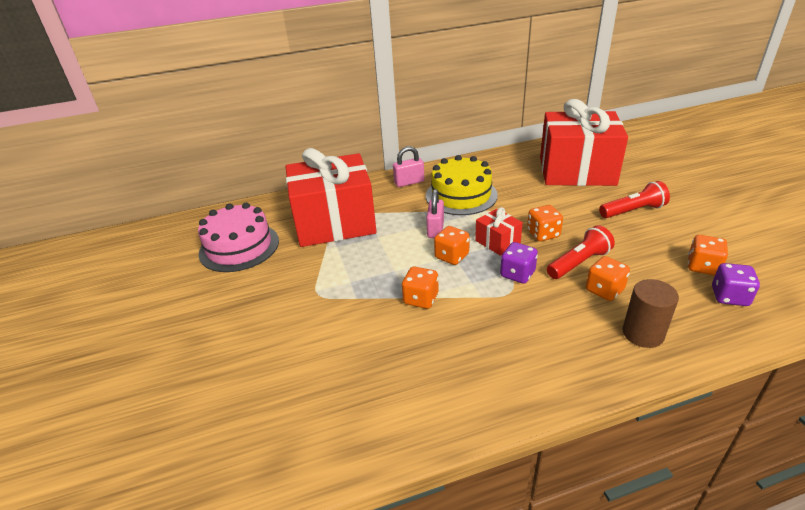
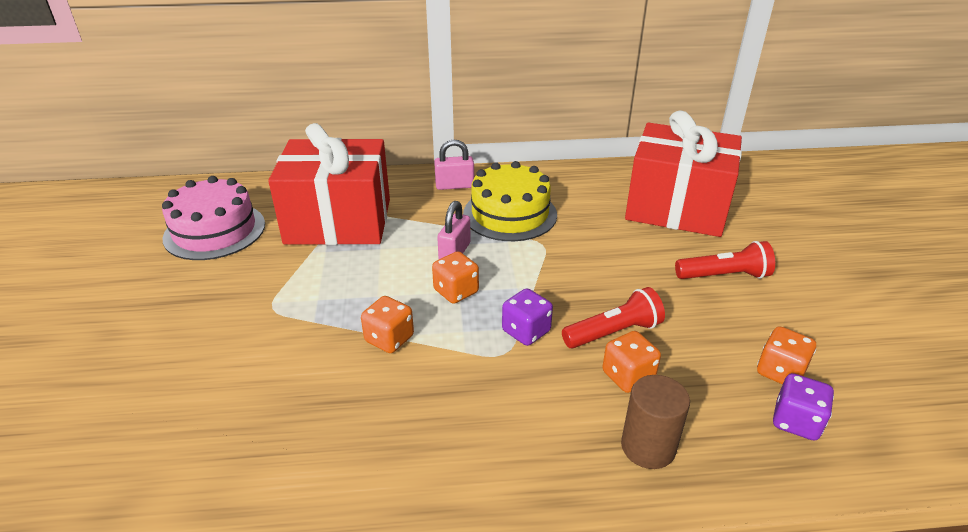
camera: 10 degrees right, 0 degrees up
red gift [475,207,523,256] -> none
orange dice [527,205,563,241] -> none

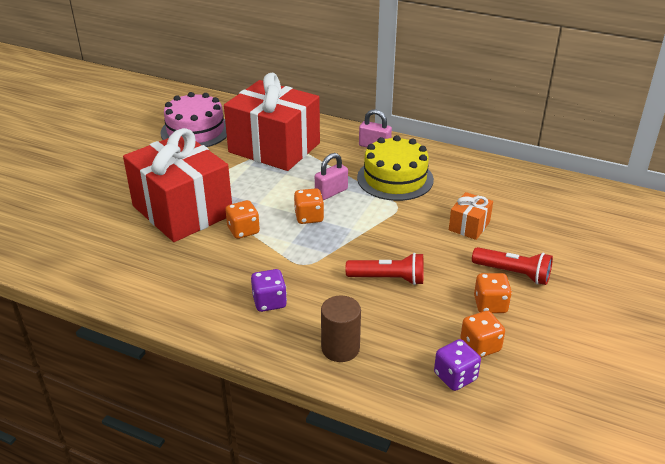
camera: 30 degrees right, 0 degrees up
purple dice [502,288,553,346] -> purple dice moved to [251,269,287,312]
orange dice [603,331,661,393] -> orange dice moved to [474,273,512,313]
red gift [625,111,742,237] -> red gift moved to [123,128,232,242]
none -> orange gift [449,192,493,240]

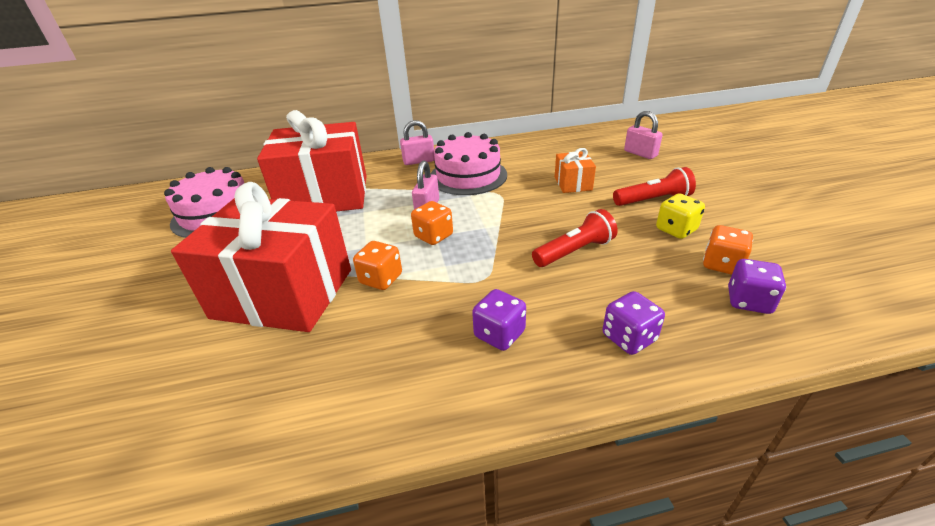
camera: 35 degrees left, 0 degrees up
brown cylinder [321,295,361,362] -> purple dice [603,291,665,355]
yellow cake [357,135,434,201] -> pink cake [431,132,507,195]
orange dice [474,273,512,313] -> yellow dice [656,194,705,239]
none -> pink padlock [624,111,663,159]

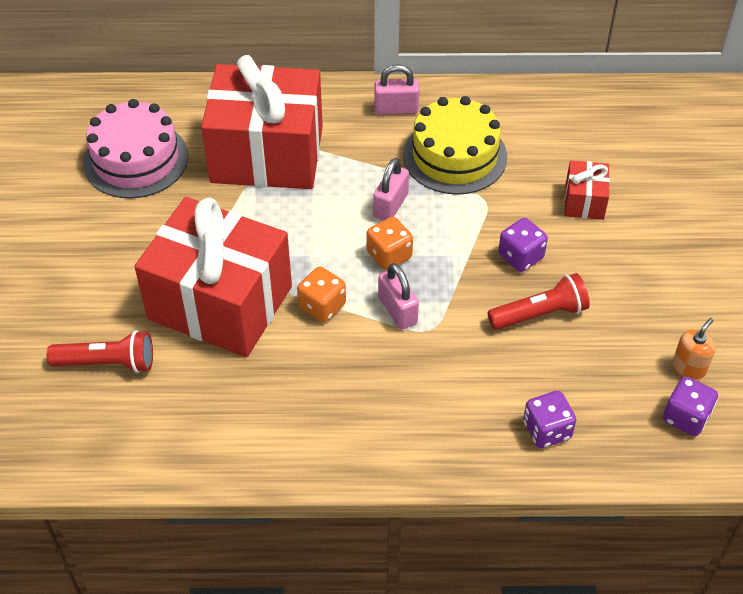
camera: 10 degrees right, 15 degrees up
pink cake [431,132,507,195] -> yellow cake [403,96,507,195]
purple dice [472,289,526,351] -> purple dice moved to [498,218,548,272]
orange gift [555,148,596,193] -> red gift [565,161,610,220]
red flashlight [613,167,696,206] -> red flashlight moved to [46,330,153,373]
pink padlock [624,111,663,159] -> pink padlock moved to [378,263,419,330]
yellow dice [656,194,705,239] -> none
orange dice [703,225,753,275] -> orange soap dispenser [673,318,715,380]

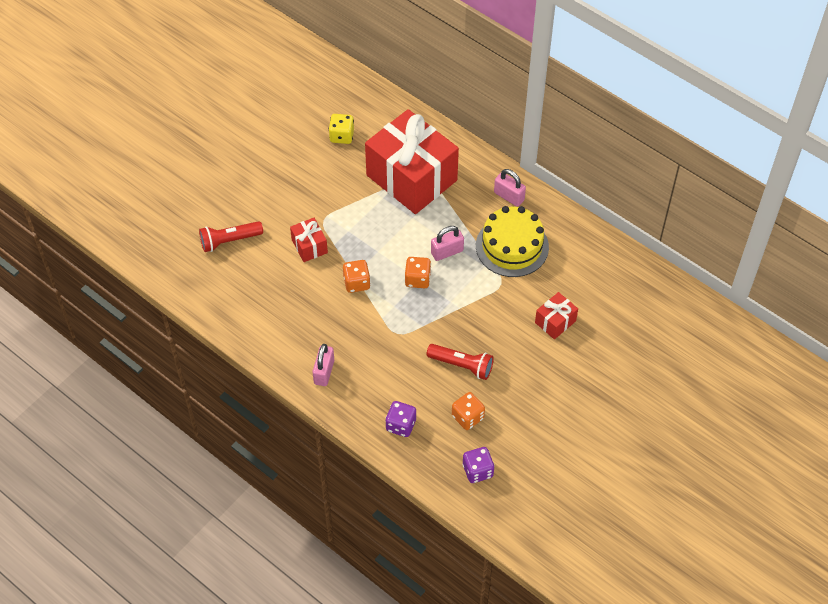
camera: 40 degrees right, 5 degrees up
red flashlight [46,330,153,373] -> red flashlight turned 120 degrees clockwise [199,221,263,252]
pink cake [83,99,188,199] -> yellow dice [329,114,354,144]
red gift [134,197,292,357] -> red gift [290,218,328,262], size x0.43
pink padlock [378,263,419,330] -> pink padlock moved to [313,344,334,386]
purple dice [498,218,548,272] -> none
orange soap dispenser [673,318,715,380] -> none
none -> orange dice [452,392,485,430]

